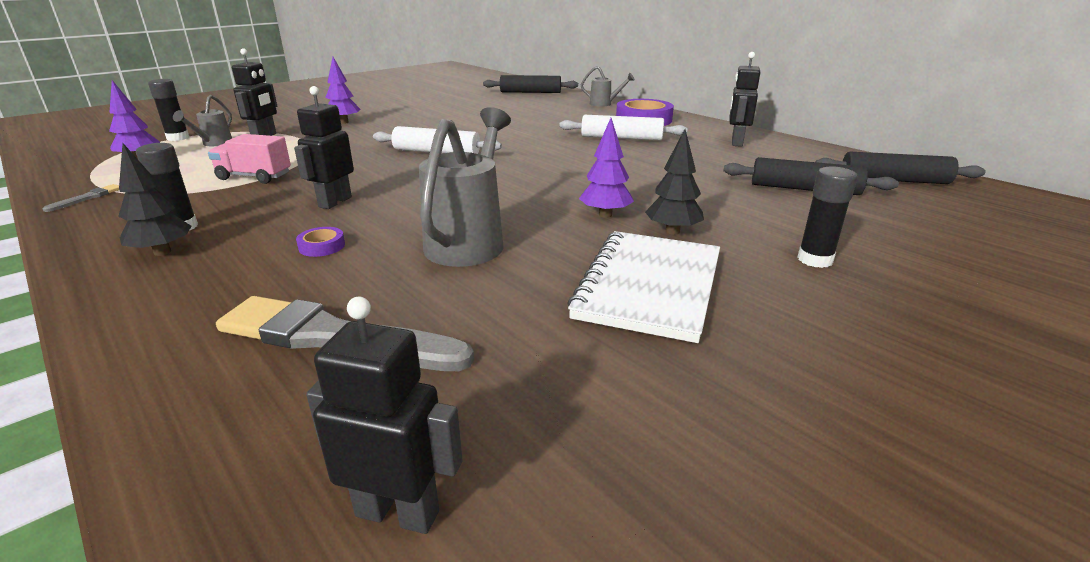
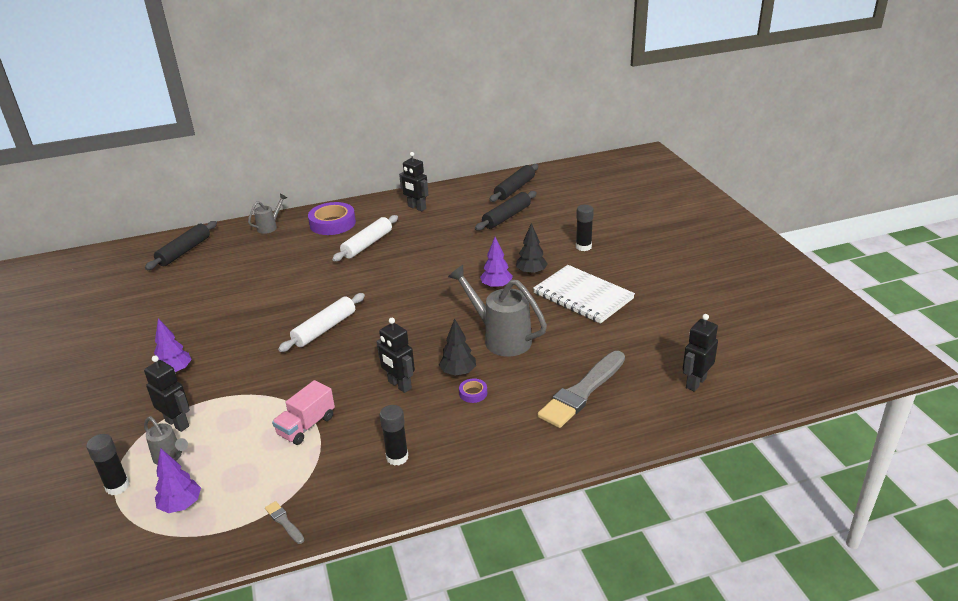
camera: 65 degrees left, 5 degrees up
black tree [118,143,191,256] -> black tree moved to [439,318,476,376]

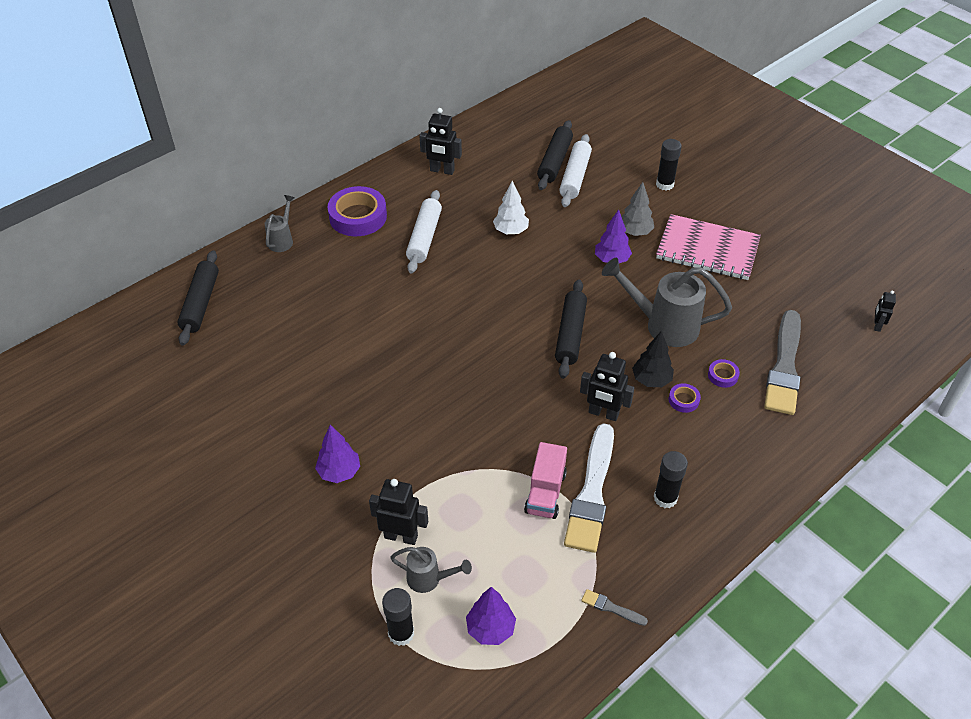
camera: 25 degrees left, 15 degrees up
white rolling pin [278,293,365,352] -> white rolling pin moved to [559,134,592,207]
black rolling pin [489,164,538,202] -> black rolling pin moved to [555,280,587,379]
black tree [516,223,548,275] -> grey tree [621,182,654,236]
white notebook [533,265,635,324] -> pink notebook [656,214,761,280]
black robot [683,314,718,392] -> black robot [874,290,896,332], size x0.58
none -> white tree [493,181,529,234]
none -> white brush [564,423,614,553]
none -> purple tape [708,359,740,388]

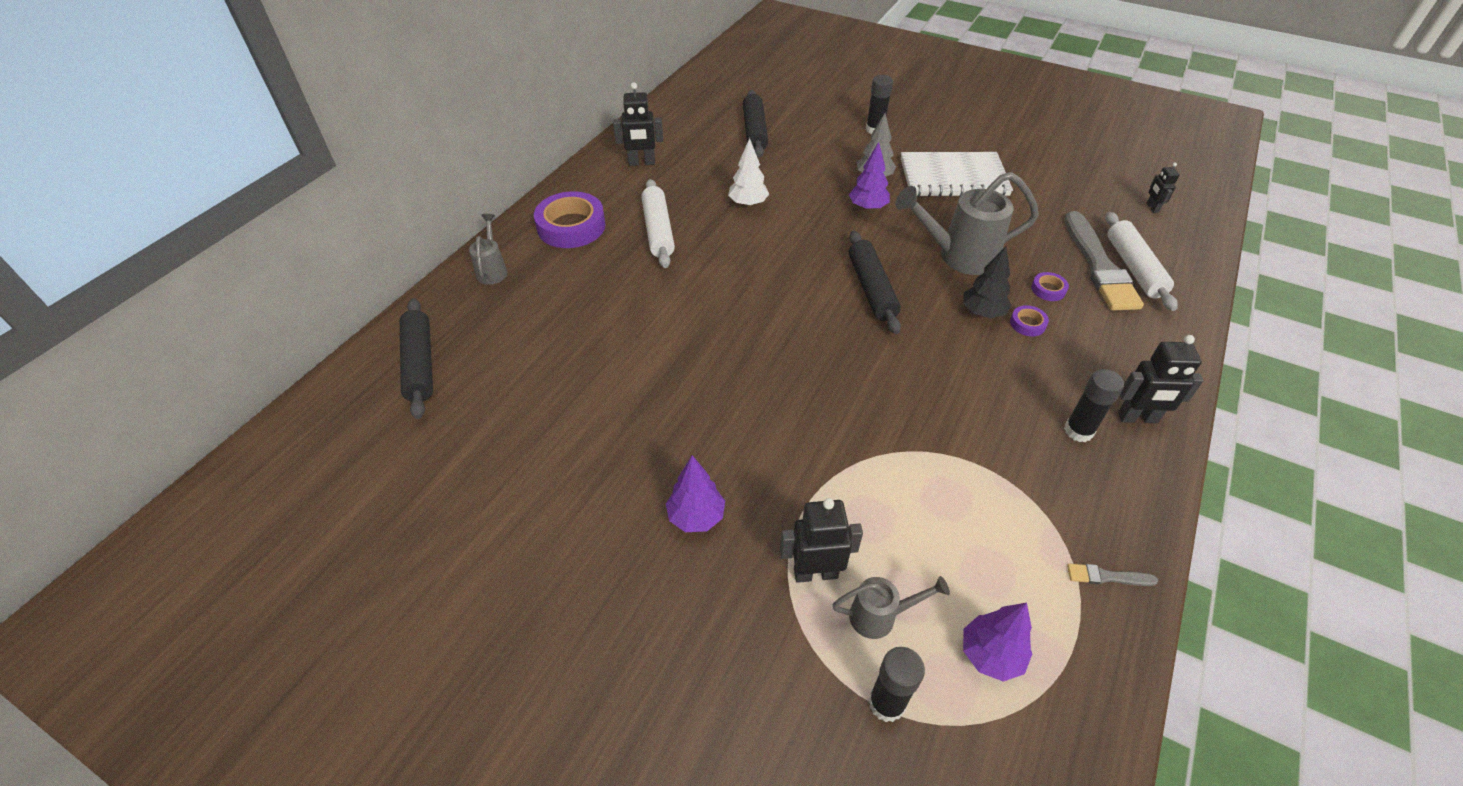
camera: 20 degrees left, 0 degrees up
pink truck [524,442,567,519] -> none
white rolling pin [559,134,592,207] -> white rolling pin moved to [1105,212,1178,311]
white brush [564,423,614,553] -> none
black robot [580,352,634,421] -> black robot moved to [1118,335,1204,423]
pink notebook [656,214,761,280] -> white notebook [901,152,1013,197]

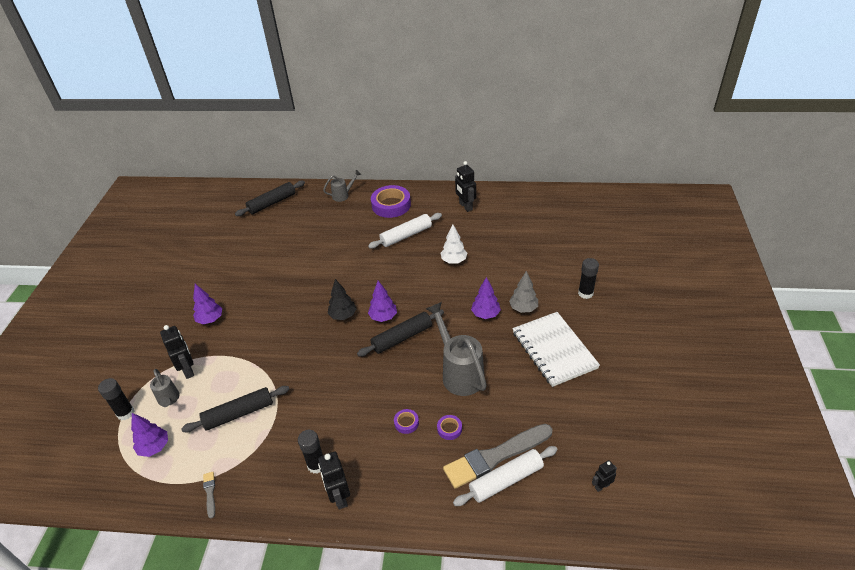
camera: 70 degrees right, 5 degrees down
black rolling pin [743,90,768,158] -> black rolling pin moved to [181,386,290,432]
black tree [963,246,1011,318] -> black tree moved to [328,279,356,320]
none -> purple tree [368,281,397,322]

